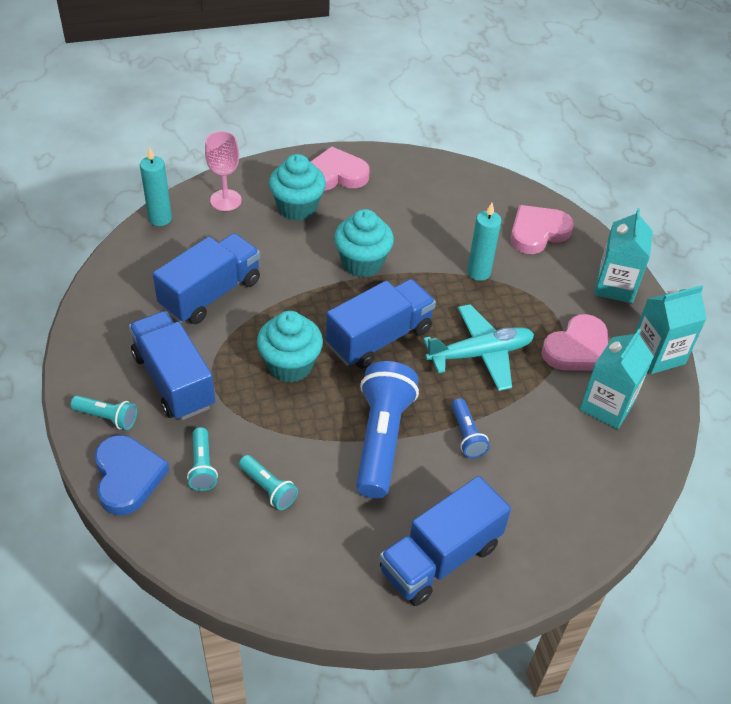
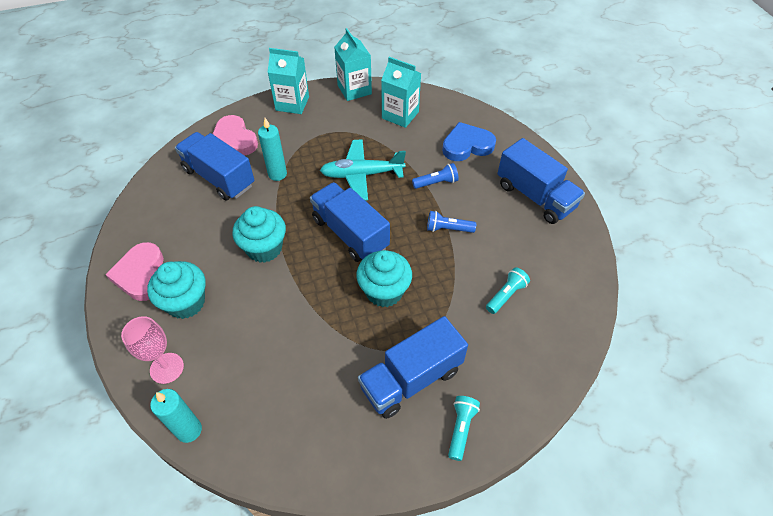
camera: 90 degrees left, 5 degrees up
blue heart [94,435,169,515] -> blue heart moved to [442,122,496,161]
blue truck [153,233,260,324] -> blue truck moved to [175,132,255,201]
turquoise flashlight [187,427,218,491] -> none
blue flashlight [356,361,419,499] -> blue flashlight [427,211,476,233], size x0.49
turquoise plane [423,304,534,391] -> turquoise plane turned 75 degrees counterclockwise [320,139,406,201]
pink heart [541,314,608,371] -> none

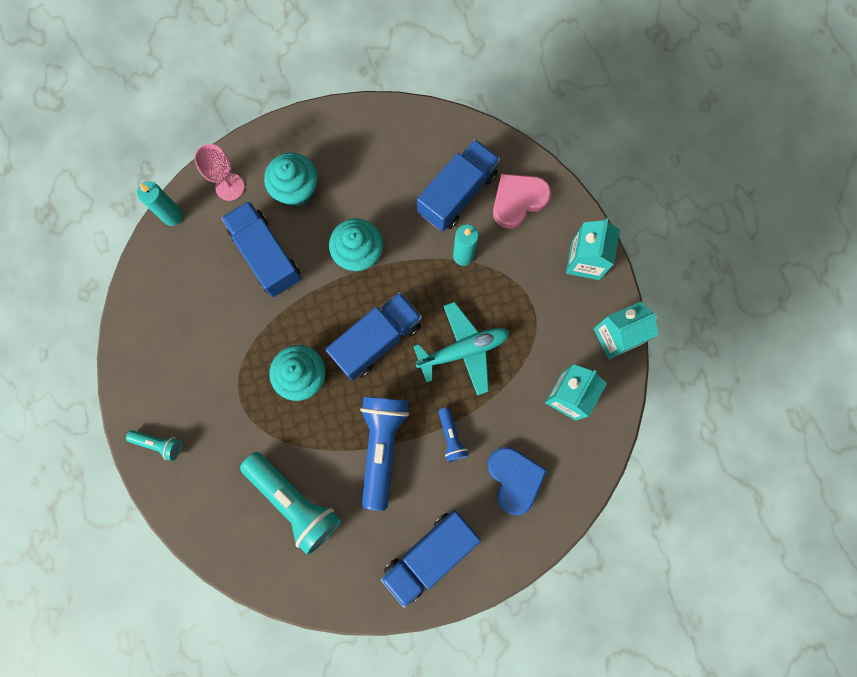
camera: 90 degrees right, 25 degrees up
pink heart [105,242,164,301] -> none
turquoise plane [320,139,406,201] -> turquoise plane turned 75 degrees clockwise [413,302,509,396]
blue truck [358,316,468,419] -> blue truck moved to [221,201,301,297]
blue flashlight [427,211,476,233] -> blue flashlight [360,397,409,511], size x2.06
turquoise flashlight [486,267,530,314] -> turquoise flashlight [240,452,341,555], size x2.06

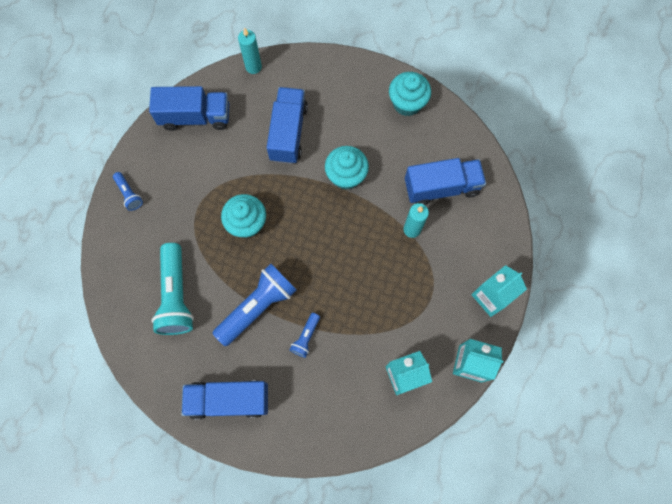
camera: 40 degrees right, 5 degrees down
turquoise flashlight [126,430,182,461] -> blue flashlight [113,172,143,211]
pink goblet [194,144,244,201] -> none
turquoise cupcake [264,153,318,207] -> turquoise cupcake moved to [389,72,431,116]
blue truck [325,292,422,381] -> blue truck moved to [149,86,229,131]
turquoise plane [413,302,509,396] -> none
blue heart [488,447,547,515] -> none
pink heart [493,174,551,228] -> none

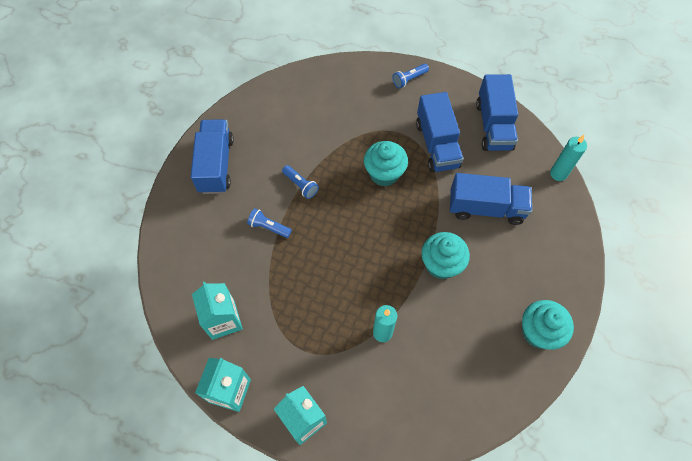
camera: 90 degrees right, 10 degrees down
turquoise flashlight [152,243,194,335] -> none
blue flashlight [213,264,297,346] -> blue flashlight [282,165,319,199], size x0.49
blue truck [405,158,486,205] -> blue truck moved to [416,92,464,172]

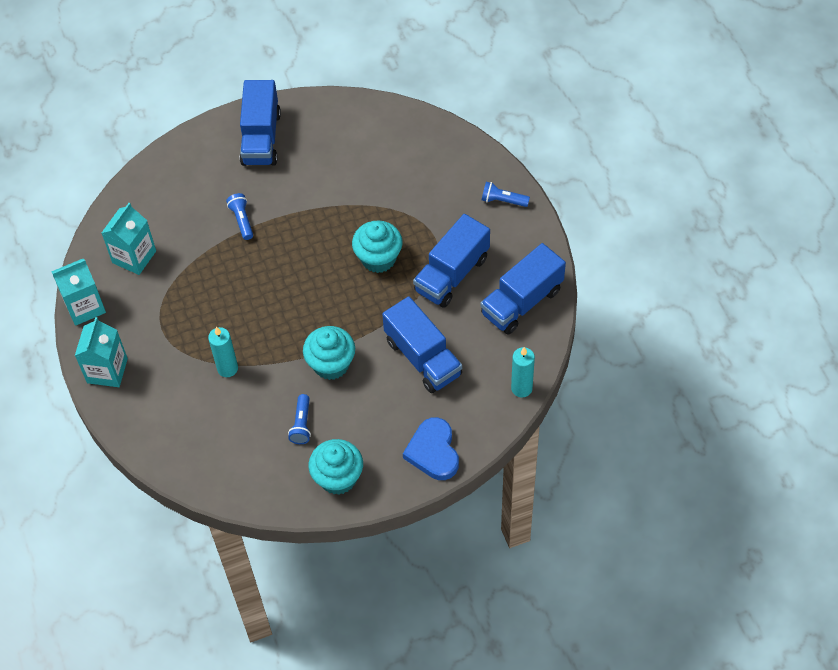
camera: 50 degrees right, 5 degrees down
blue truck [191,119,234,194] -> blue truck turned 135 degrees clockwise [240,80,281,166]
blue flashlight [282,165,319,199] -> blue flashlight moved to [288,394,311,444]
none -> blue heart [403,417,459,480]

